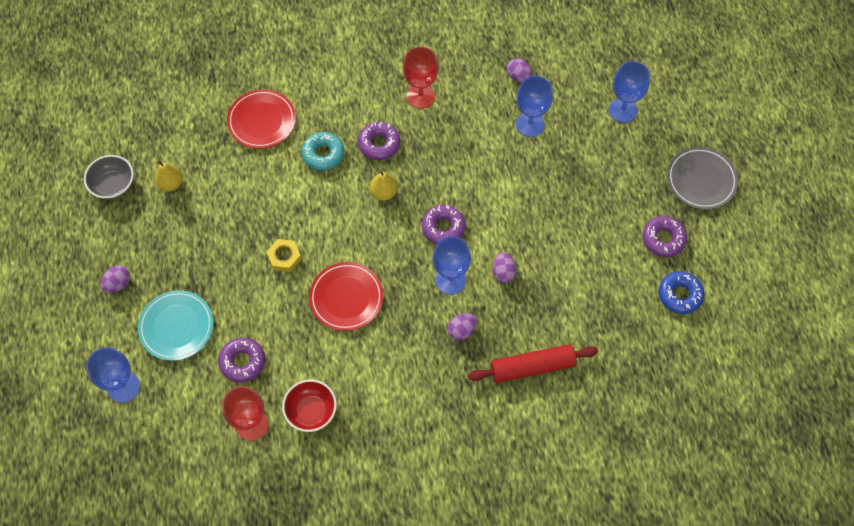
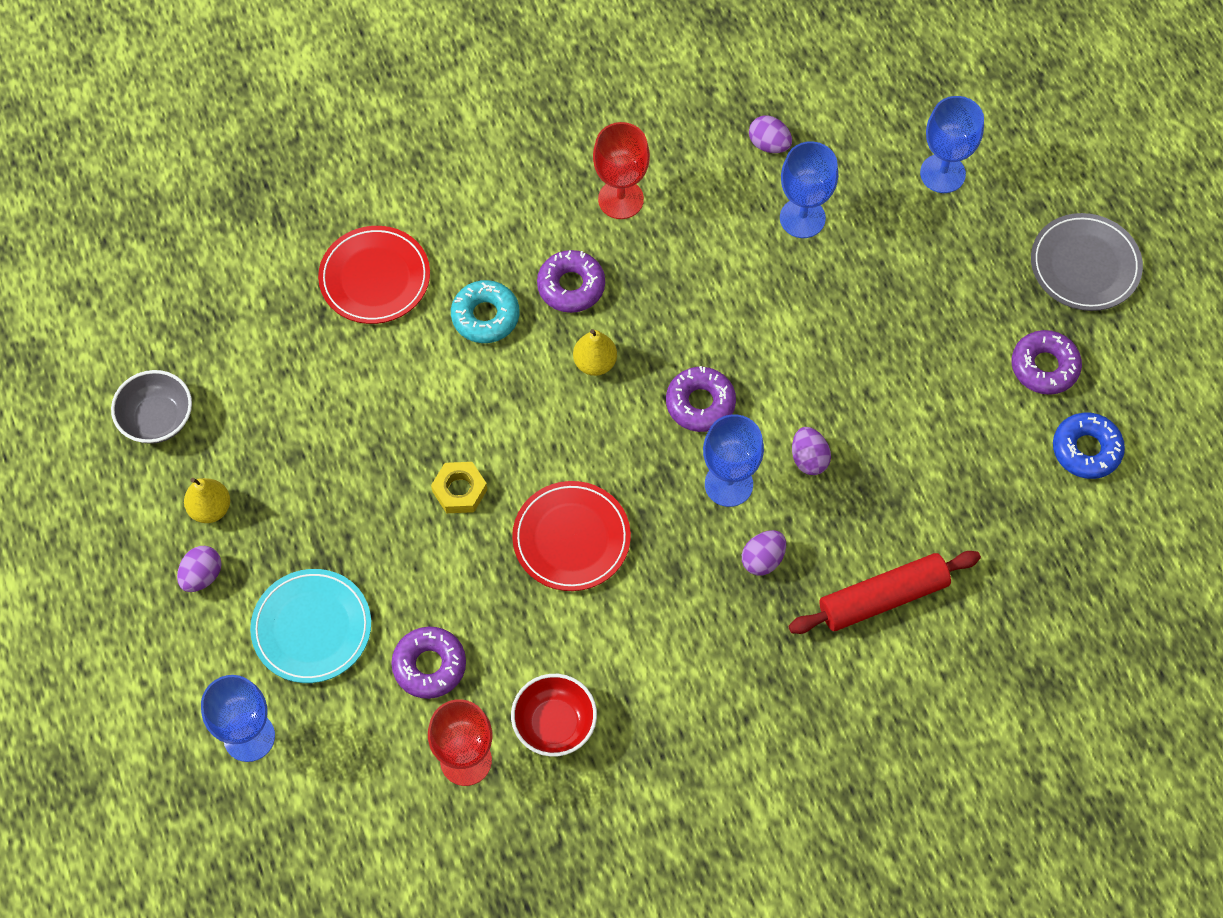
camera: 10 degrees left, 0 degrees up
yellow pear [155,161,183,192] -> yellow pear moved to [184,478,230,523]

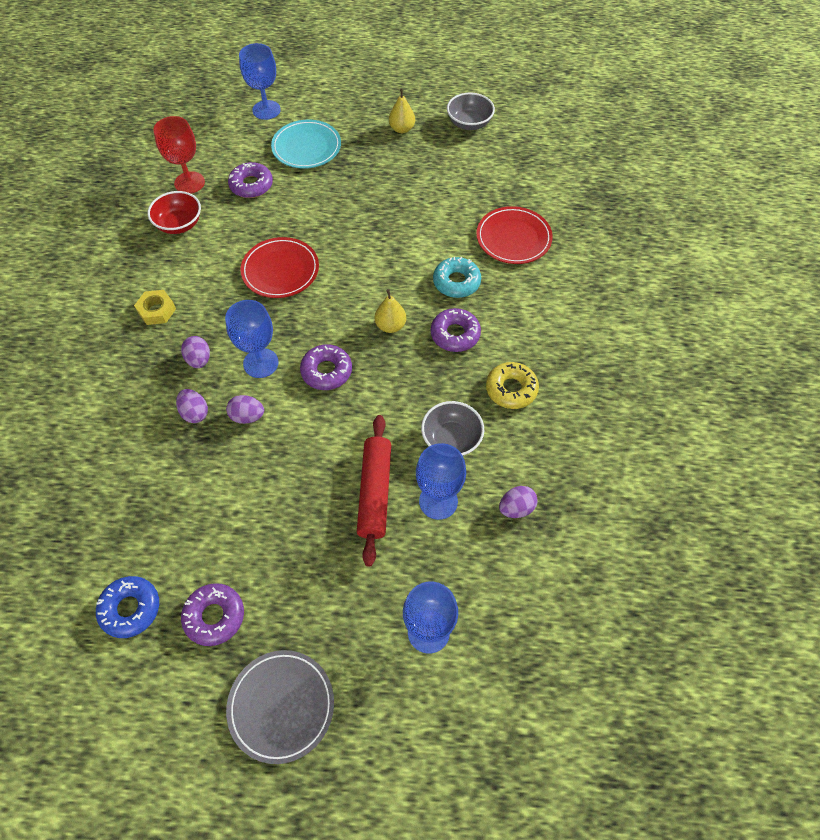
camera: 115 degrees right, 5 degrees down
purple egg [177,546,222,592] -> purple egg moved to [176,389,208,423]
yellow nut [431,462,487,513] -> yellow nut moved to [134,290,176,325]
red goblet [593,122,650,219] -> yellow donut [486,362,539,409]
red rolling pin [788,551,981,634] -> red rolling pin moved to [357,415,391,567]
none -> grey bowl [421,401,484,456]

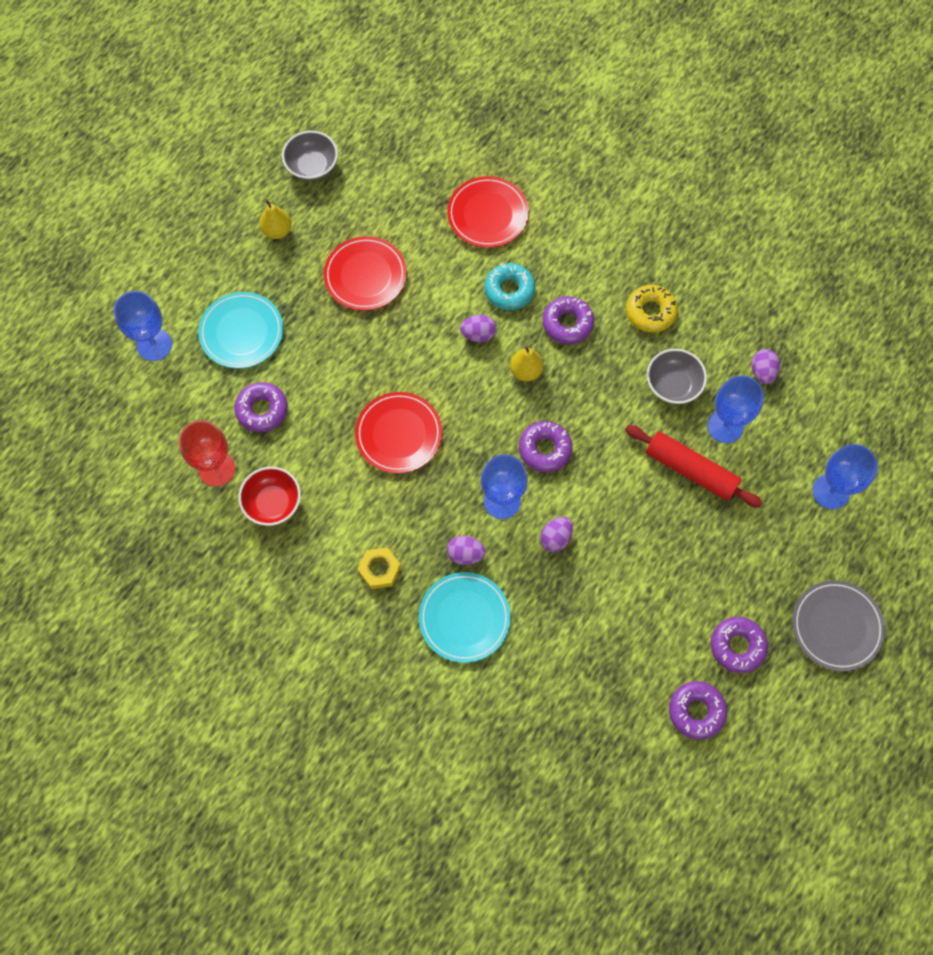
camera: 60 degrees left, 10 degrees up
blue donut [96,576,159,638] -> purple donut [669,681,727,740]
purple egg [176,389,208,423] -> purple egg moved to [460,315,496,342]
none -> red plate [324,236,407,310]
none -> turquoise plate [419,572,511,663]

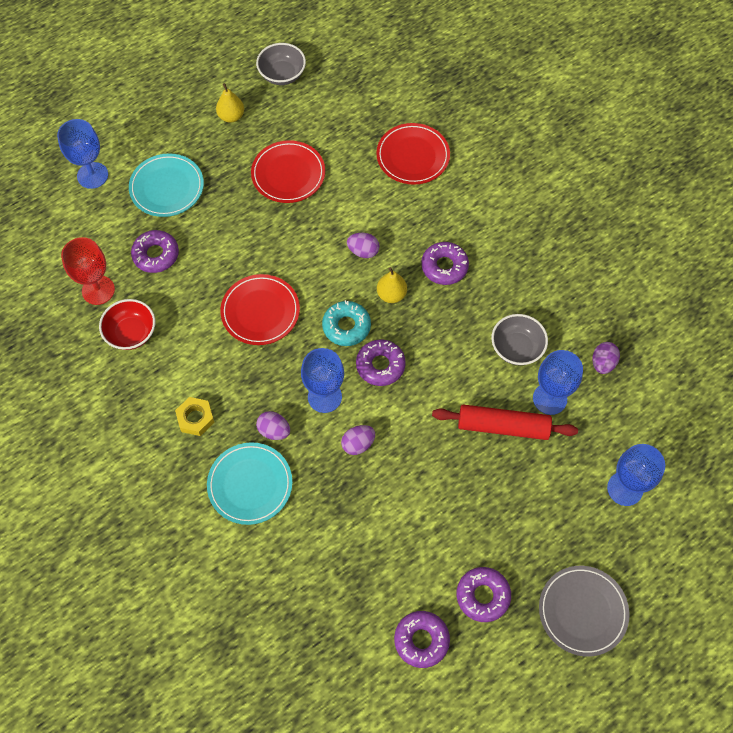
camera: 20 degrees right, 5 degrees down
turquoise donut [485,263,535,310] -> turquoise donut moved to [322,300,371,346]
red rolling pin [625,425,763,508] -> red rolling pin turned 45 degrees counterclockwise [432,404,578,440]
yellow donut [626,285,678,332] -> none

